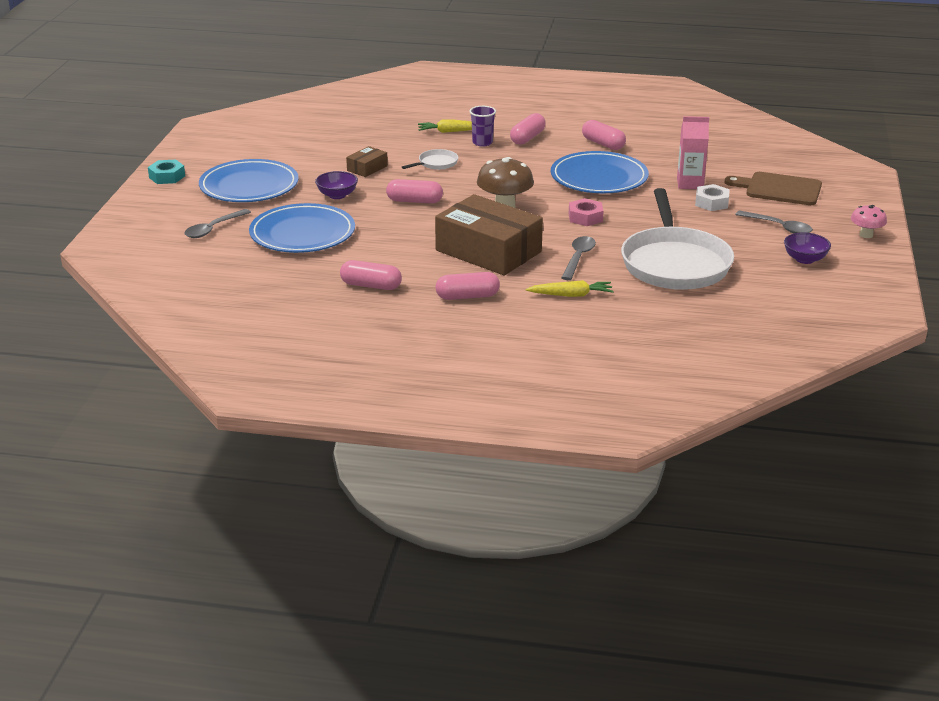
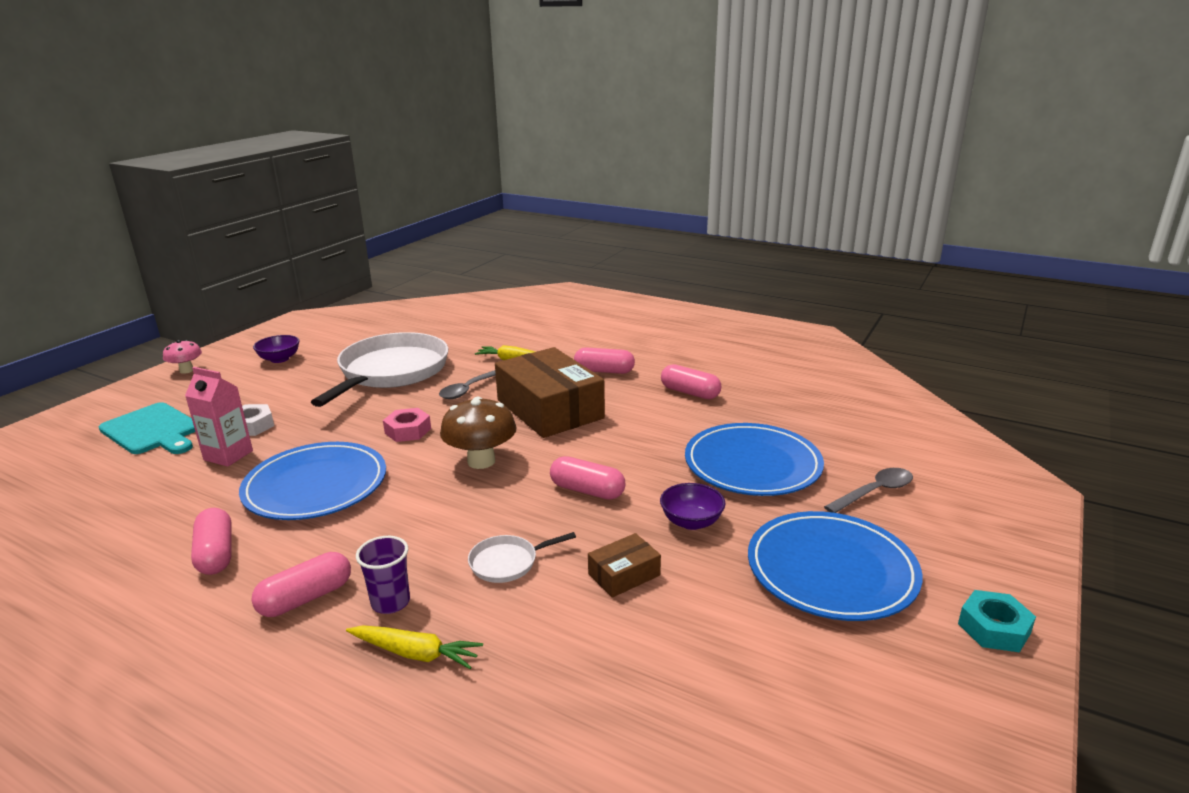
camera: 160 degrees left, 5 degrees down
brown cutting board [725,172,822,205] -> turquoise cutting board [99,402,195,454]
grey spoon [735,210,813,234] -> none

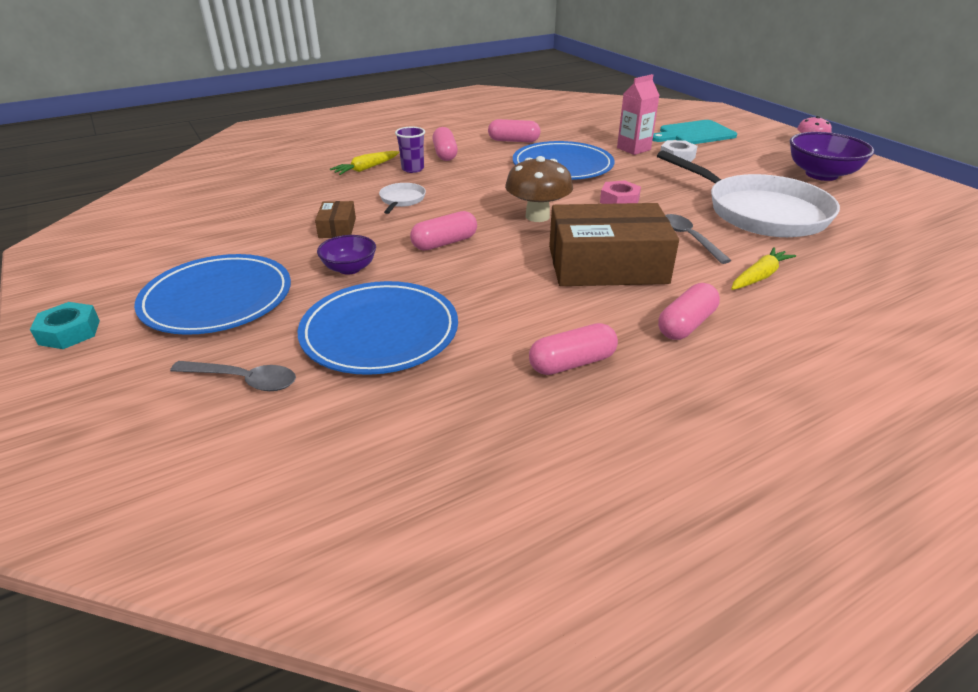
camera: 120 degrees right, 10 degrees up
purple bowl [253,335,300,363] -> purple bowl [790,132,874,181], size x1.73
grey spoon [824,468,913,513] -> grey spoon turned 75 degrees counterclockwise [170,361,296,391]

